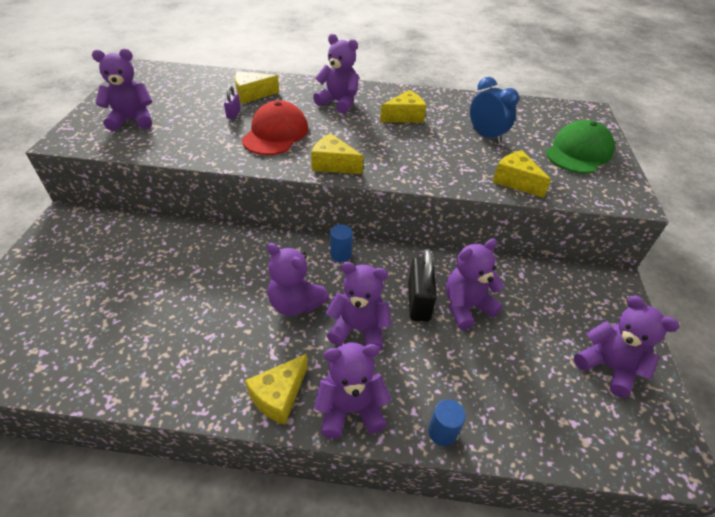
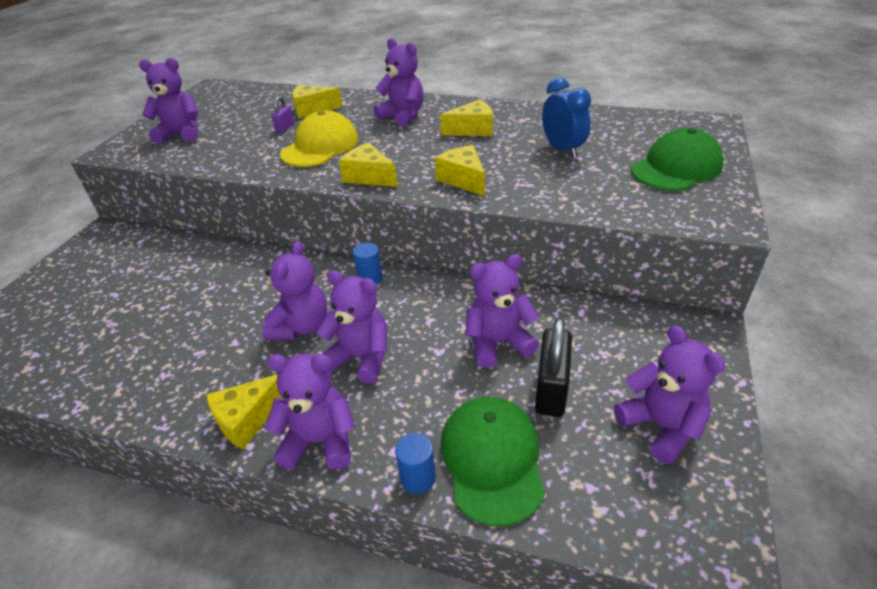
camera: 15 degrees right, 5 degrees down
red cap [242,100,308,155] -> yellow cap [280,110,358,167]
purple teddy bear [267,243,329,316] -> purple teddy bear turned 120 degrees counterclockwise [263,241,327,340]
black padlock [408,249,437,322] -> black padlock moved to [535,318,572,417]
yellow cheese [493,150,551,198] -> yellow cheese moved to [435,145,485,196]
none -> green cap [441,397,545,526]

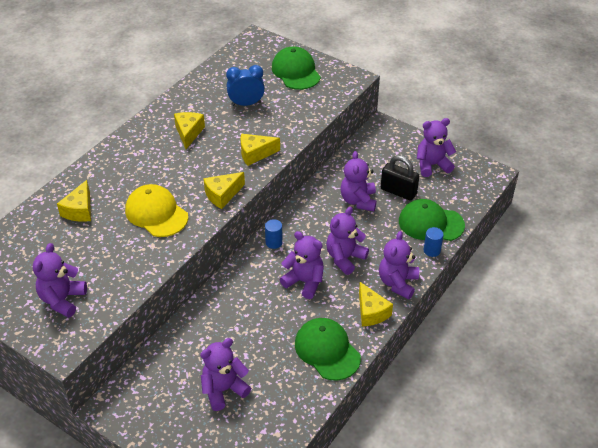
camera: 75 degrees left, 5 degrees up
purple padlock [271,96,294,133] -> none
purple teddy bear [374,38,424,127] -> purple teddy bear moved to [200,338,251,411]
none -> green cap [295,318,361,381]

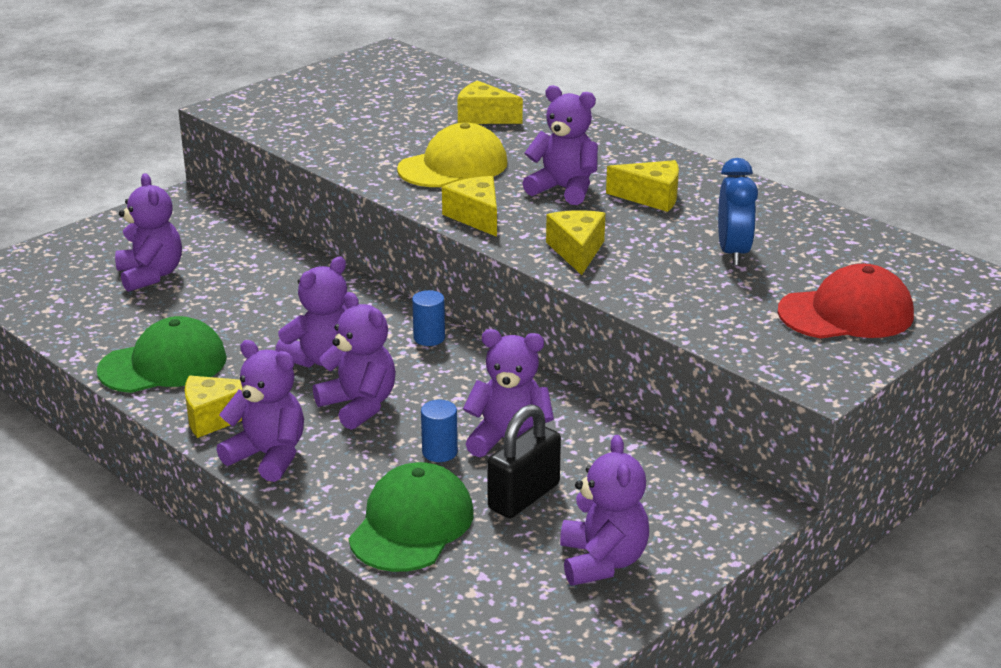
camera: 100 degrees right, 15 degrees down
purple teddy bear [33,243,87,318] -> purple teddy bear moved to [522,85,598,205]
green cap [272,46,321,90] -> red cap [778,264,914,339]
blue cylinder [424,227,444,257] -> blue cylinder moved to [421,400,458,462]

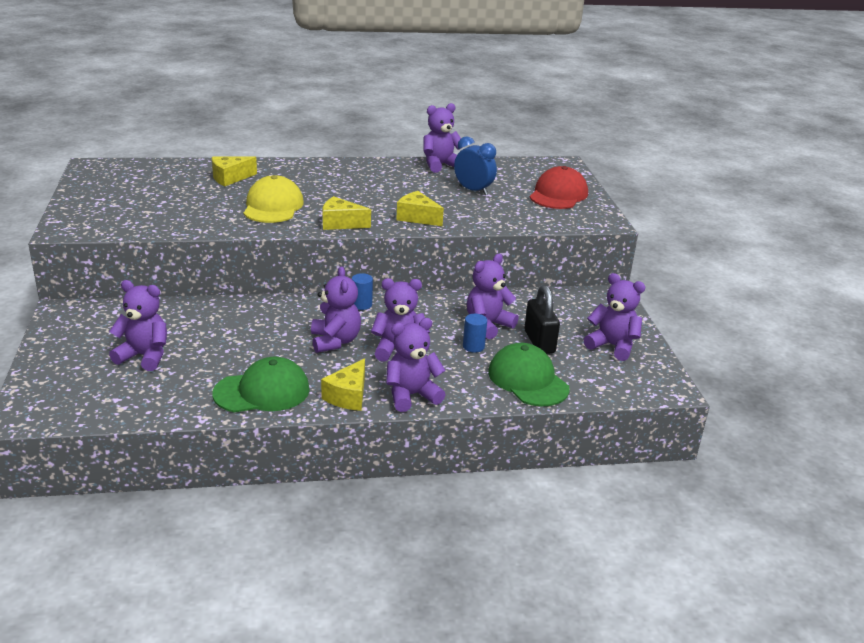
camera: 55 degrees left, 0 degrees up
green cap [97,316,227,393] -> green cap turned 60 degrees clockwise [212,357,310,413]
purple teddy bear [522,85,598,205] -> purple teddy bear moved to [424,103,461,173]
yellow cheese [606,160,679,212] -> none

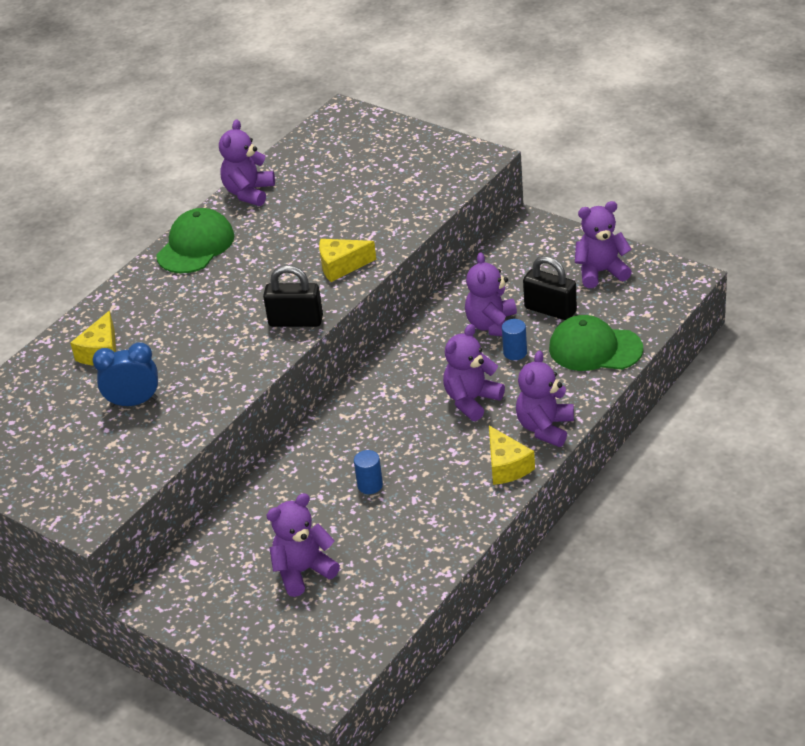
camera: 40 degrees left, 10 degrees up
green cap [212,357,310,413] -> green cap moved to [156,208,234,273]
yellow cap [243,175,304,223] -> none
purple teddy bear [311,266,361,353] -> none
yellow cheese [323,196,371,230] -> black padlock [263,265,323,327]
blue cylinder [352,273,373,310] -> blue cylinder moved to [354,450,383,494]
blue clock [454,136,497,195] -> blue clock moved to [93,342,158,407]
red cap [529,166,588,209] -> none

